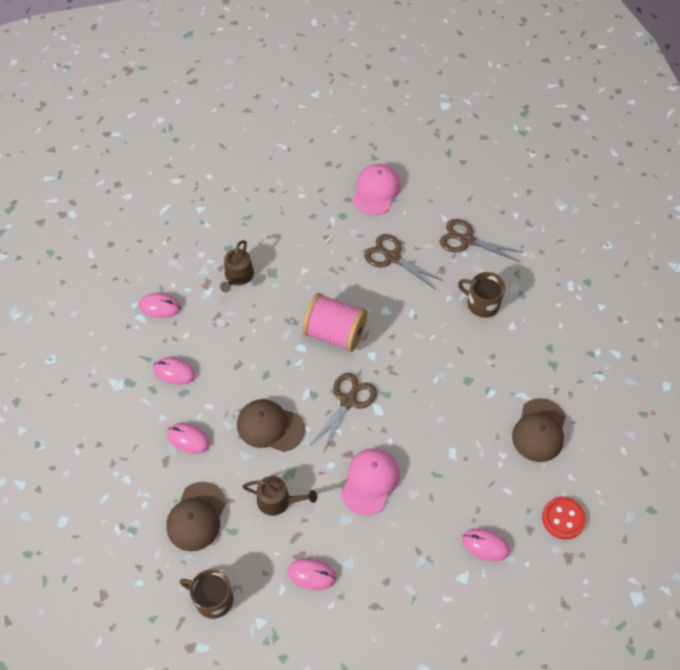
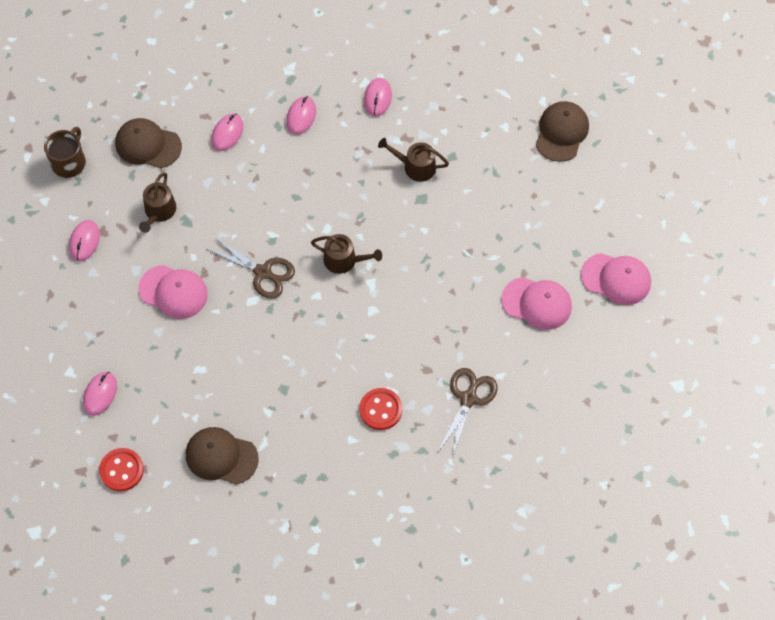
camera: 90 degrees right, 5 degrees up
brown cap [237,399,305,452] -> brown cap moved to [536,101,589,162]
pink spool [302,293,367,352] -> brown watering can [311,234,382,274]
brown scissors [364,234,444,289] -> none
brown mug [458,272,505,318] -> red button [360,388,402,430]
none -> pink cap [581,253,651,305]

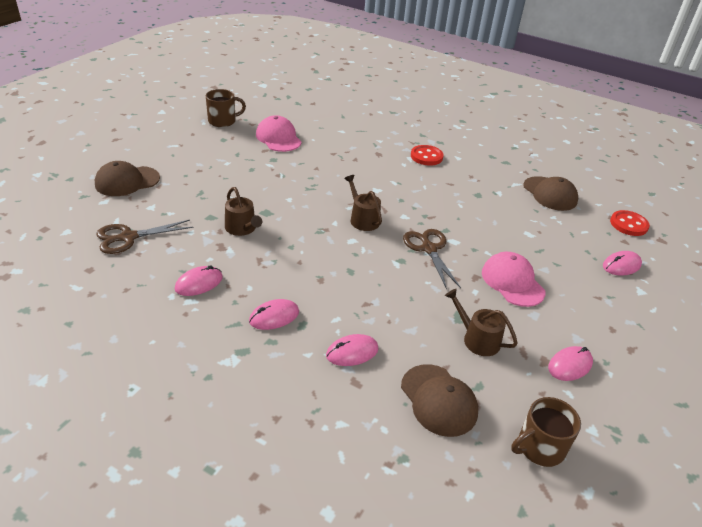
camera: 140 degrees left, 25 degrees down
brown watering can [139,173,176,233] -> brown watering can turned 105 degrees counterclockwise [445,289,518,356]
brown scissors [438,368,498,458] -> brown scissors moved to [96,220,193,254]
pink cap [581,253,651,305] -> brown mug [206,89,246,127]

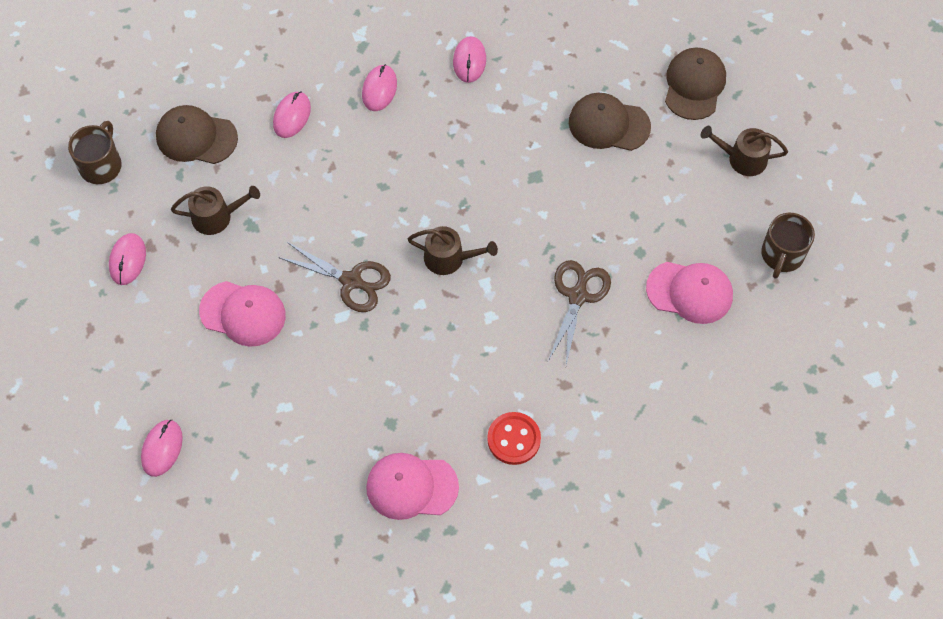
camera: 135 degrees right, 25 degrees up
brown scissors [96,220,193,254] -> brown scissors moved to [548,260,611,365]
brown watering can [225,187,262,236] -> brown watering can moved to [701,126,788,176]
brown cap [523,176,578,211] -> brown cap moved to [569,93,651,151]
red button [610,210,650,236] -> none
none -> pink cap [366,453,459,520]

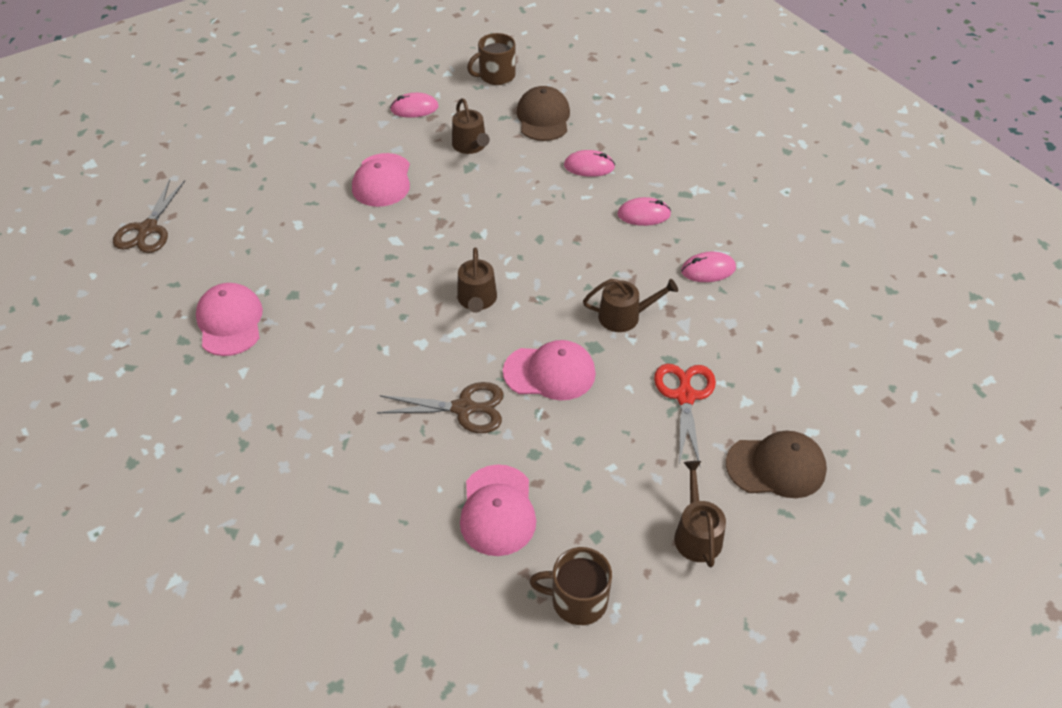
camera: 75 degrees right, 15 degrees down
brown mug [68,121,122,184] -> brown mug turned 150 degrees clockwise [467,33,515,85]
pink mouse [141,420,183,477] -> none
brown scissors [278,242,391,312] -> brown scissors moved to [113,179,185,253]
red button [487,412,541,465] -> none
brown cap [569,93,651,151] -> red scissors [654,364,716,466]
none -> pink cap [503,340,596,400]
none -> brown watering can [583,279,678,332]

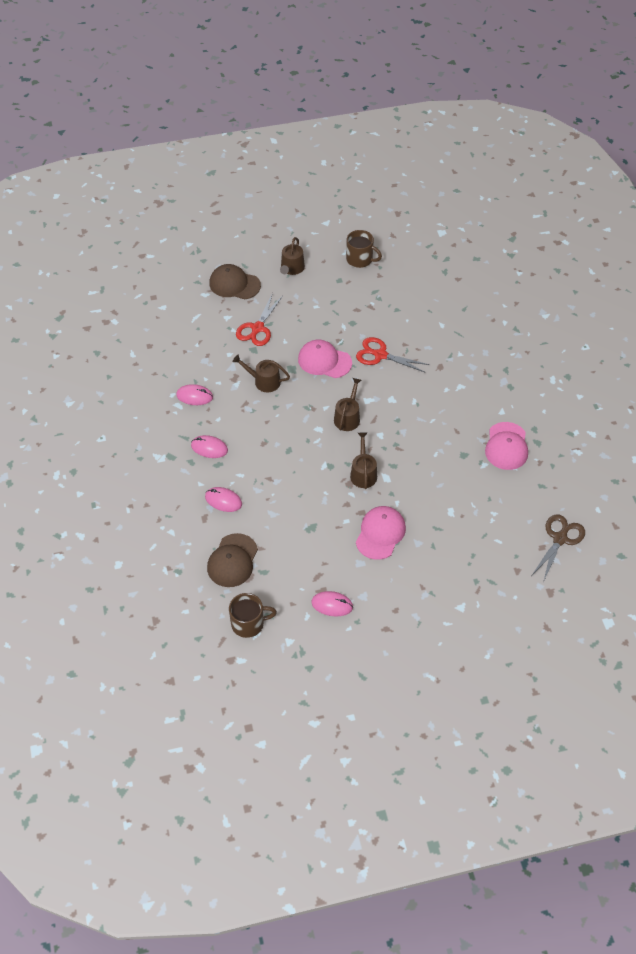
camera: 160 degrees left, 5 degrees up
brown scissors [377,382,504,433] -> red scissors [356,337,430,373]
brown watering can [452,98,490,154] -> brown watering can moved to [350,432,377,489]
pink cap [460,464,536,556] -> none

